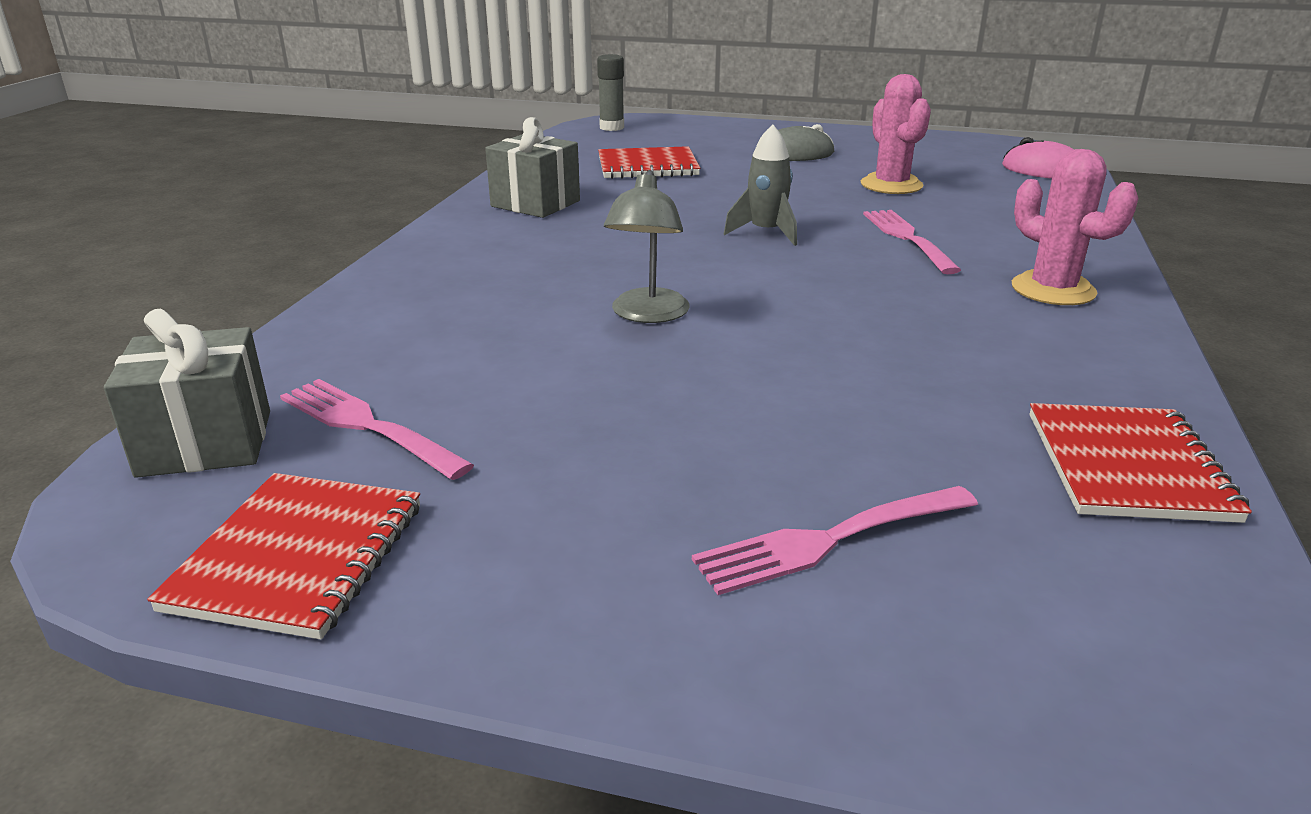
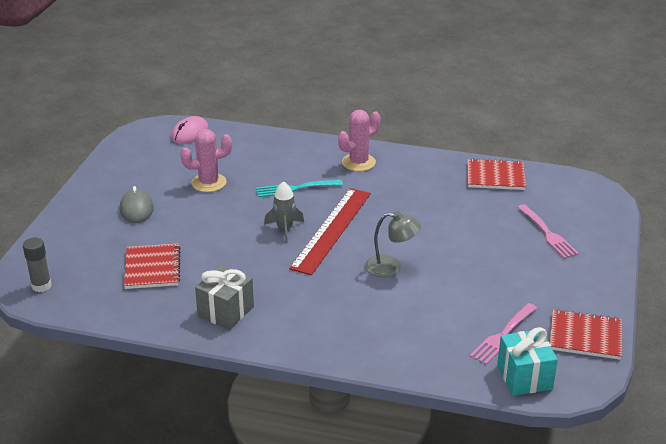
camera: 90 degrees left, 5 degrees up
grey gift [104,309,270,478] -> turquoise gift [497,327,558,396]
pink fork [863,210,961,274] -> turquoise fork [256,180,343,197]
none -> red ruler [289,188,371,275]

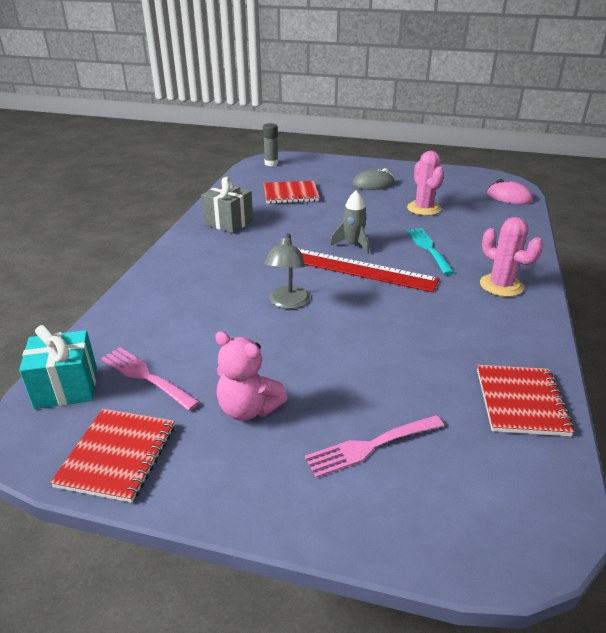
camera: 90 degrees right, 0 degrees up
none -> pink teddy bear [215,331,287,421]

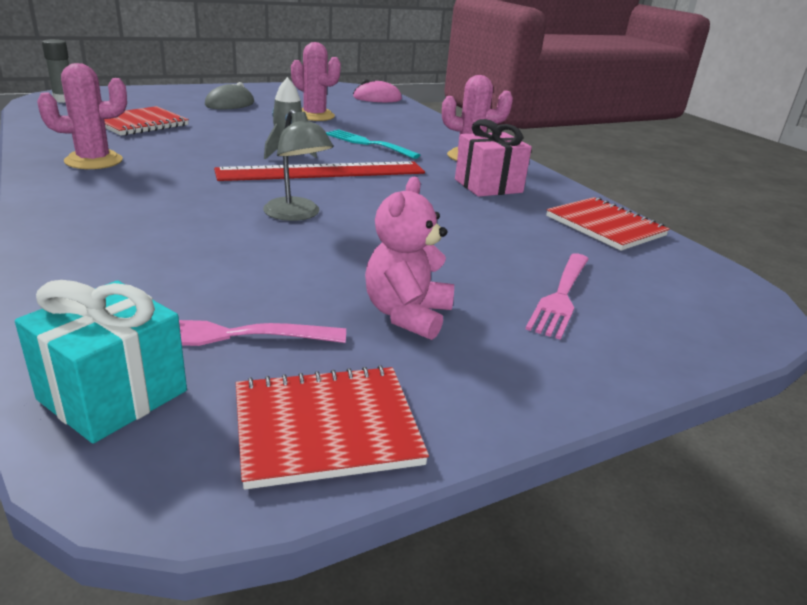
camera: 45 degrees left, 5 degrees down
red notebook [50,409,174,503] -> red notebook turned 75 degrees counterclockwise [236,366,429,490]
grey gift [201,177,253,233] -> pink cactus [37,63,127,169]
pink teddy bear [215,331,287,421] -> pink teddy bear turned 120 degrees clockwise [365,177,454,340]
none -> pink gift [455,119,532,197]

